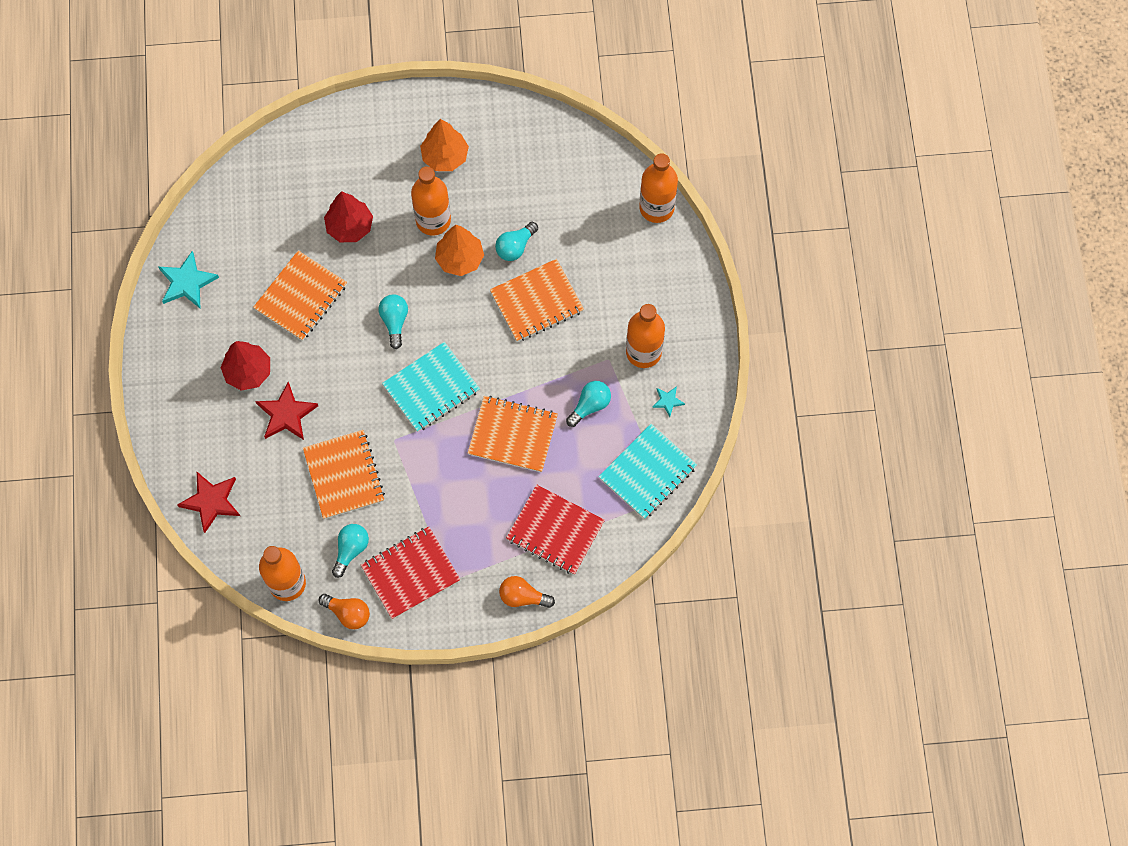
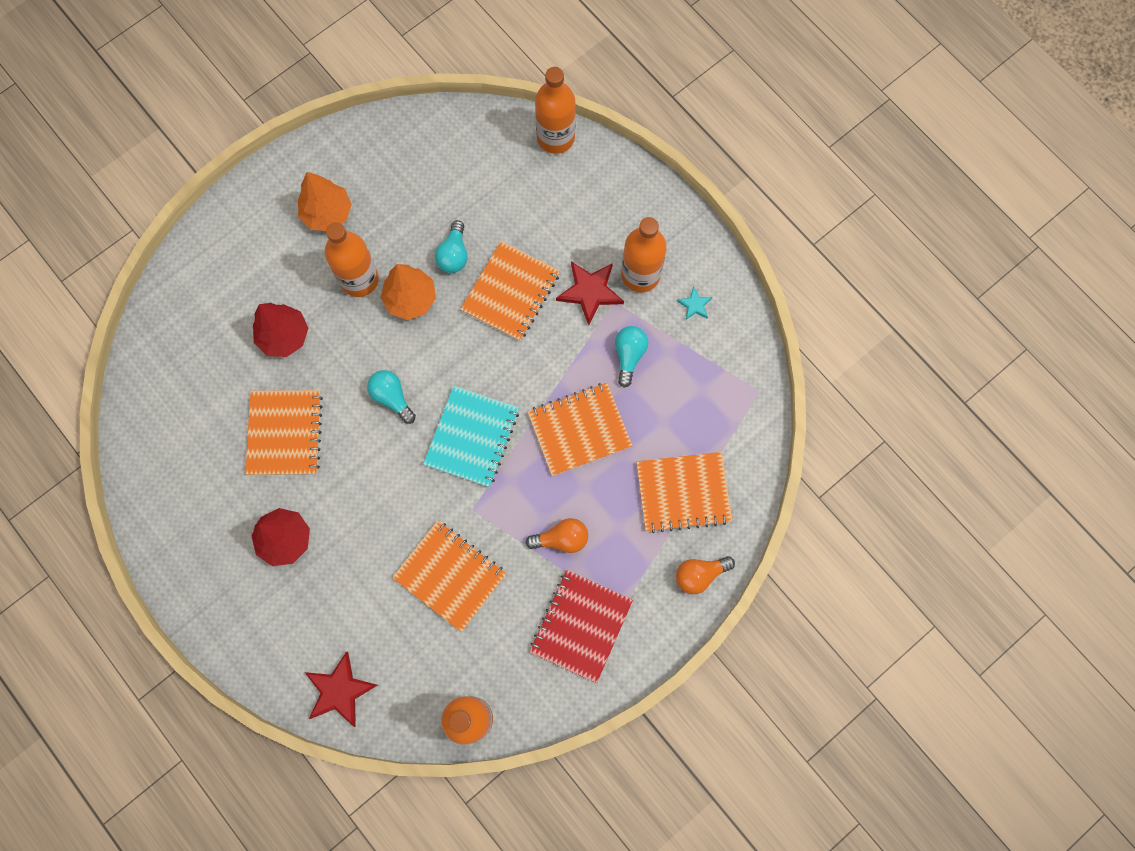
camera: 35 degrees left, 5 degrees up
turquoise star [158,251,219,309] -> none
red star [255,382,318,440] -> red star moved to [556,261,624,325]
orange light bulb [319,594,370,629] -> orange light bulb moved to [526,518,588,553]
turquoise light bulb [332,524,369,578] -> none
red notebook [506,485,605,575] -> orange notebook [636,452,732,533]
turquoise notebook [598,424,697,519] -> none

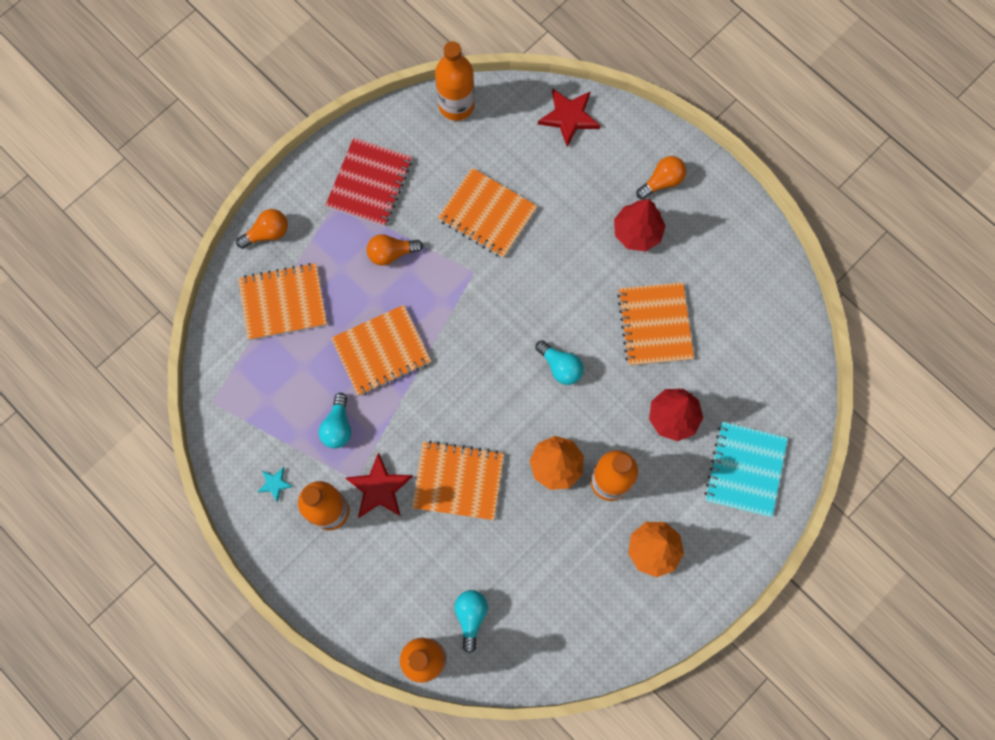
camera: 175 degrees right, 0 degrees up
turquoise notebook [423,386,519,487] -> turquoise notebook moved to [704,422,788,517]
turquoise light bulb [435,220,468,273] -> turquoise light bulb moved to [454,590,488,653]
orange notebook [460,241,560,341] -> orange notebook turned 75 degrees clockwise [412,441,504,520]
none -> orange light bulb [636,156,686,199]

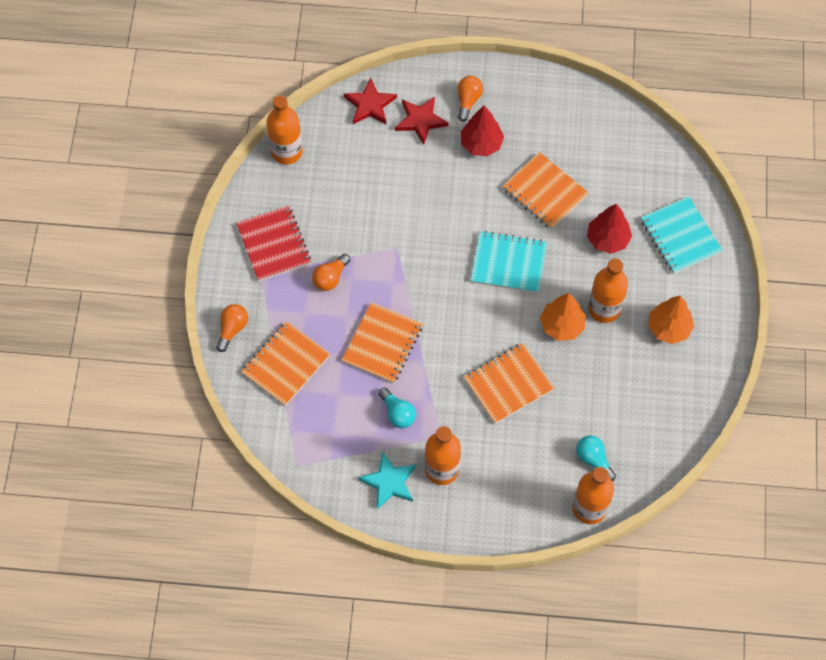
camera: 40 degrees left, 10 degrees down
turquoise star [258,467,293,502] -> turquoise star [358,452,416,509], size x1.91
red star [346,452,413,518] -> red star moved to [395,97,449,145]
orange notebook [438,168,537,258] -> none
turquoise light bulb [536,340,584,385] -> turquoise notebook [471,231,547,293]

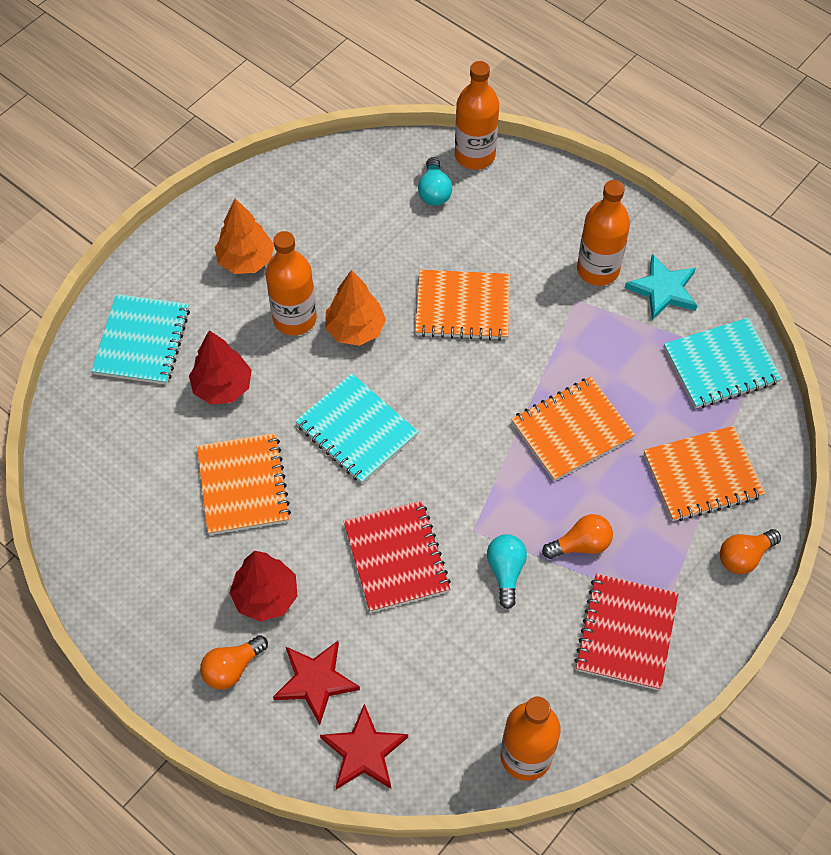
camera: 145 degrees left, 5 degrees down
turquoise light bulb [379,388,416,428] -> turquoise light bulb moved to [487,534,527,609]
none -> red notebook [343,500,451,613]
none -> turquoise notebook [664,318,782,409]

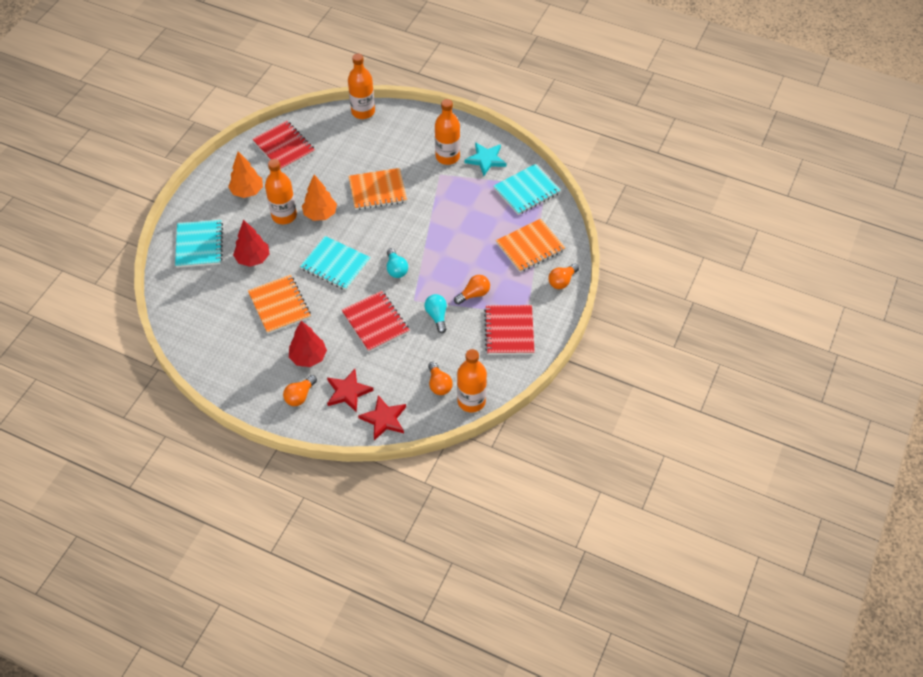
camera: 15 degrees left, 5 degrees down
turquoise light bulb [418,157,452,206] -> turquoise light bulb moved to [387,248,408,278]
orange notebook [511,377,635,481] -> none
none -> red notebook [252,121,315,170]
none -> orange light bulb [428,362,453,395]

